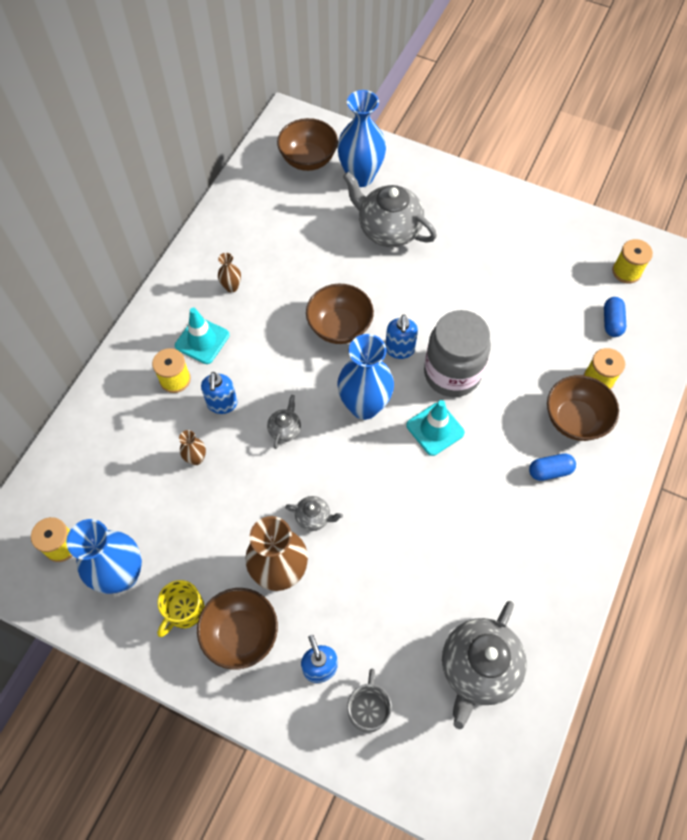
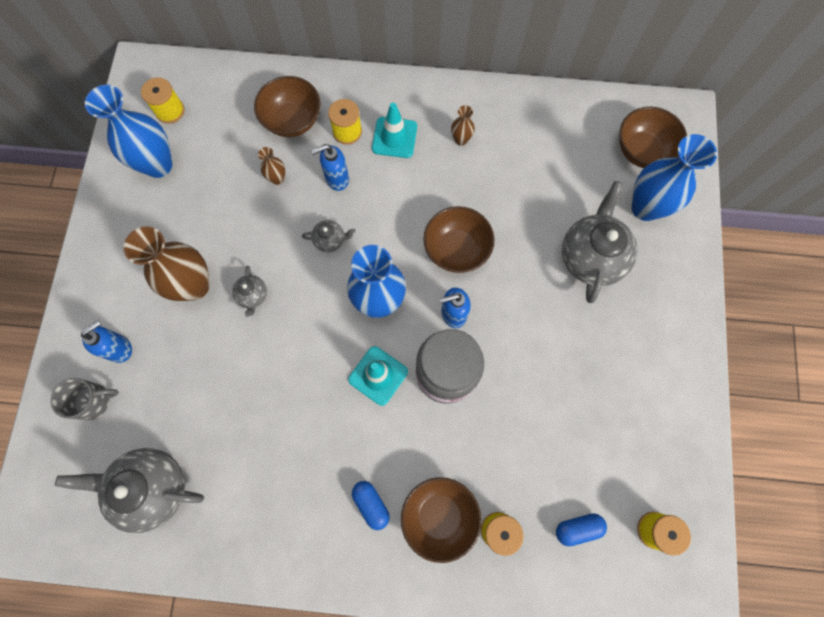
camera: 70 degrees right, 10 degrees up
yellow mug [157,580,205,637] -> none
brown bowl [197,588,278,670] -> brown bowl moved to [254,76,320,137]

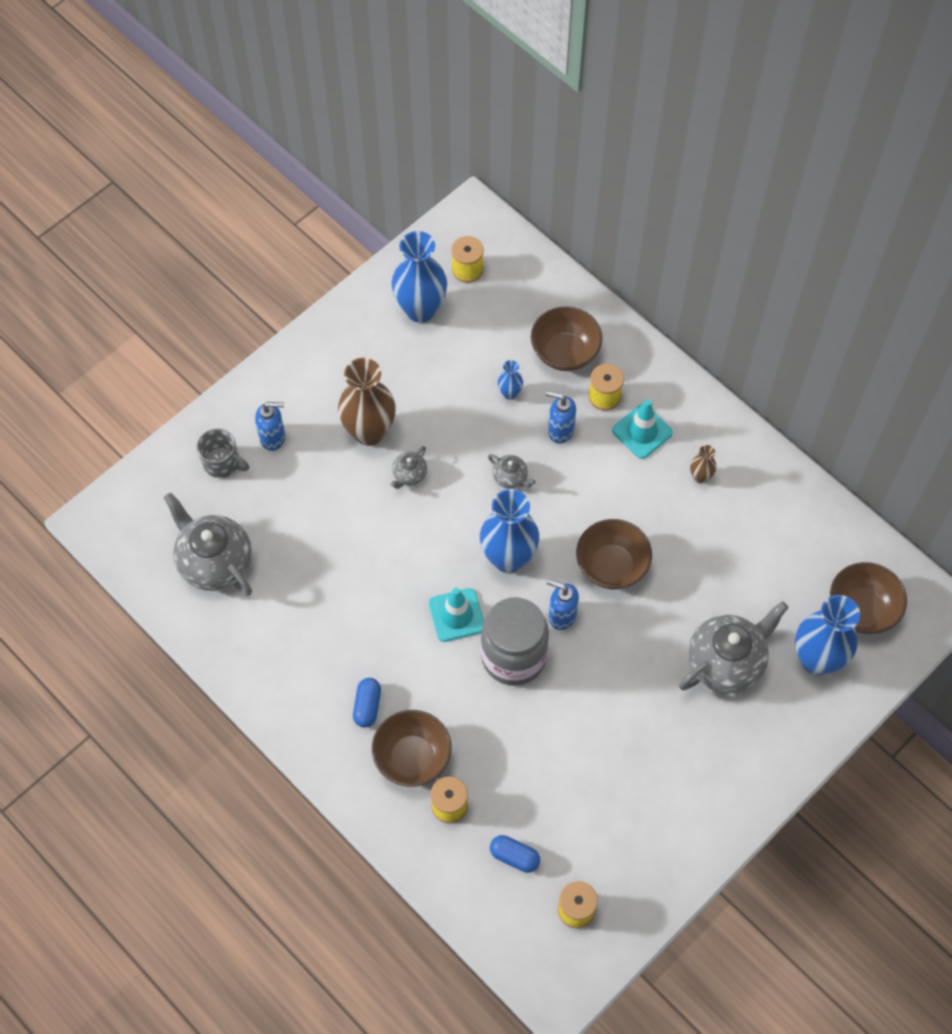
camera: 40 degrees right, 10 degrees down
brown vase [258,147,285,185] -> blue vase [498,360,523,400]

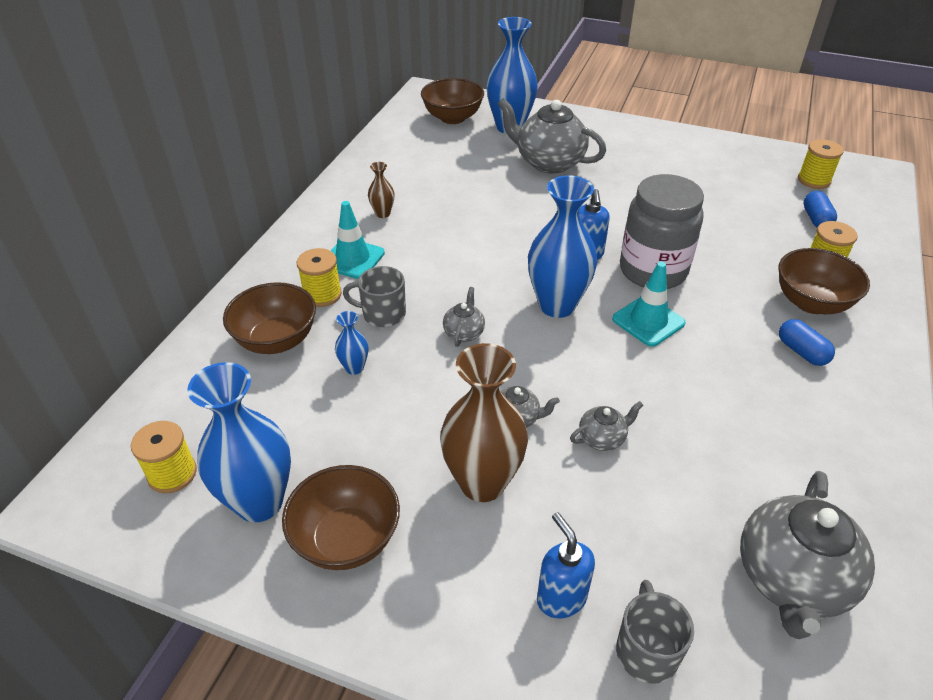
camera: 115 degrees left, 20 degrees down
blue capsule [353,678,381,728] -> blue capsule turned 75 degrees clockwise [779,319,835,366]
blue soap dispenser [546,391,576,444] -> grey mug [343,266,406,327]
brown bowl [576,519,652,589] -> brown bowl moved to [282,465,400,570]
none -> grey teapot [570,401,643,451]

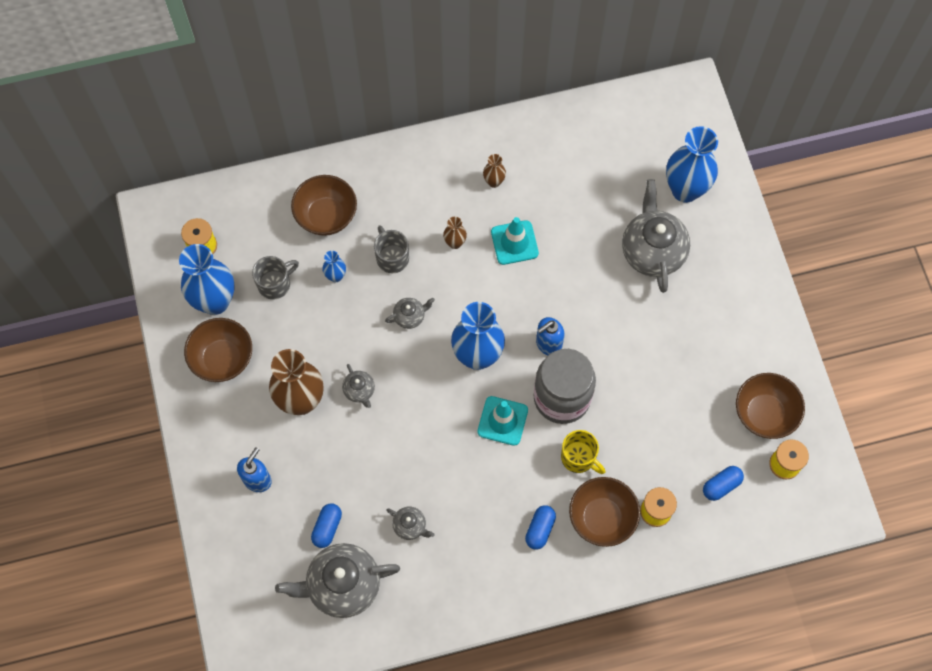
camera: 55 degrees right, 25 degrees up
yellow spool [297,248,342,307] -> none
turquoise traffic cone [331,201,385,279] -> turquoise traffic cone moved to [491,217,539,265]
brown bowl [421,78,484,124] -> brown bowl moved to [736,373,805,439]
grey teapot [570,401,643,451] -> grey teapot moved to [386,507,434,540]
grey mug [616,580,694,684] -> grey mug moved to [252,256,299,300]
none -> blue capsule [311,503,342,548]
none -> brown vase [443,217,467,249]
none -> yellow mug [561,430,605,474]

